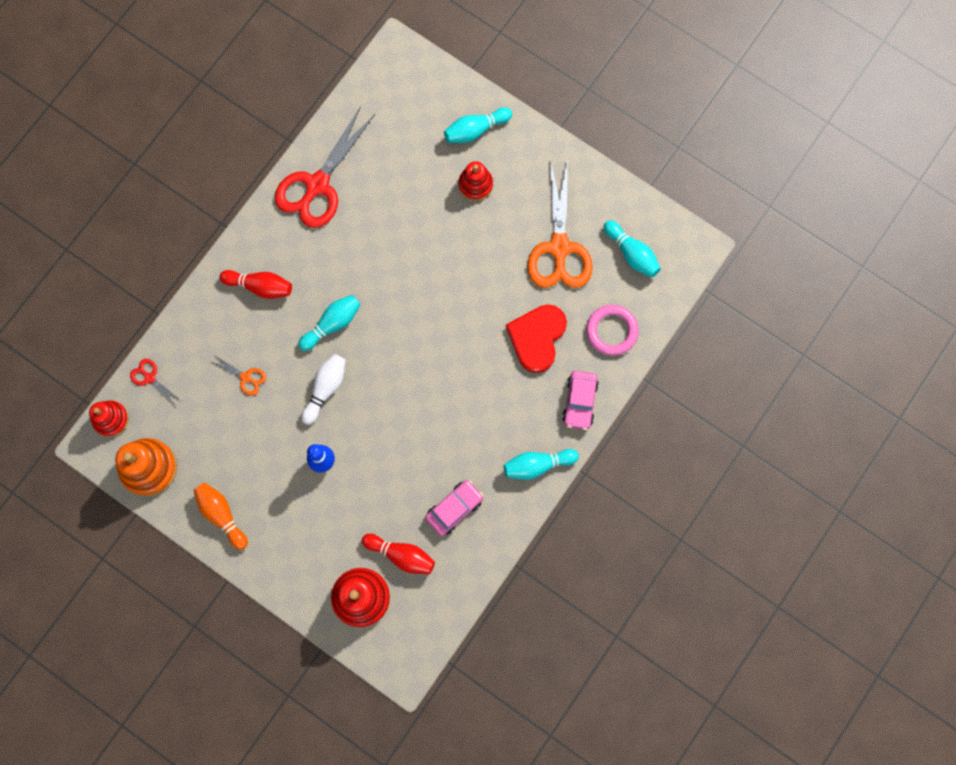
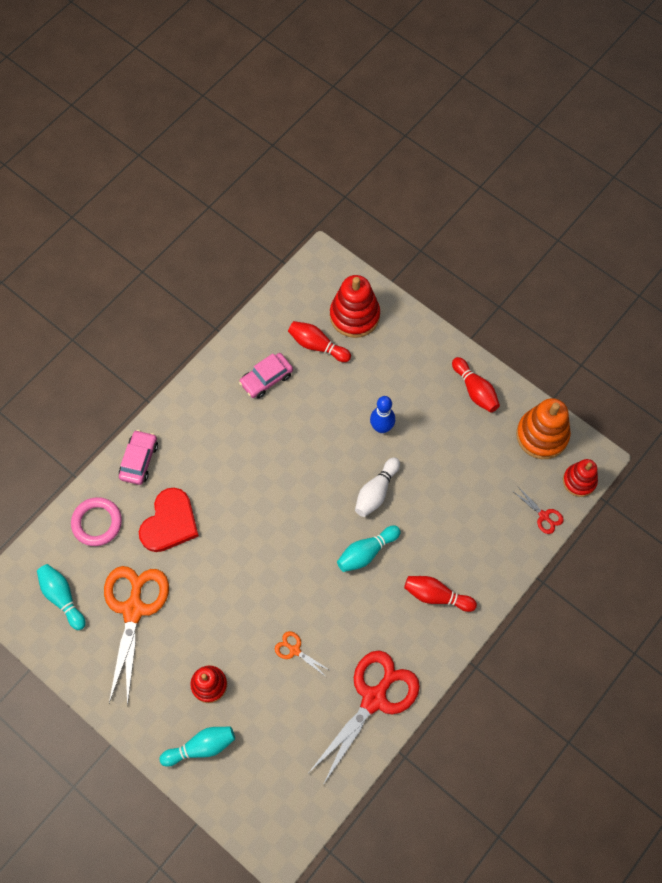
camera: 175 degrees left, 10 degrees down
orange bowling pin [194,482,248,550] -> red bowling pin [452,357,500,412]
orange scissors [210,354,266,396] -> orange scissors moved to [275,631,329,676]
turquoise bowling pin [504,449,579,480] -> none

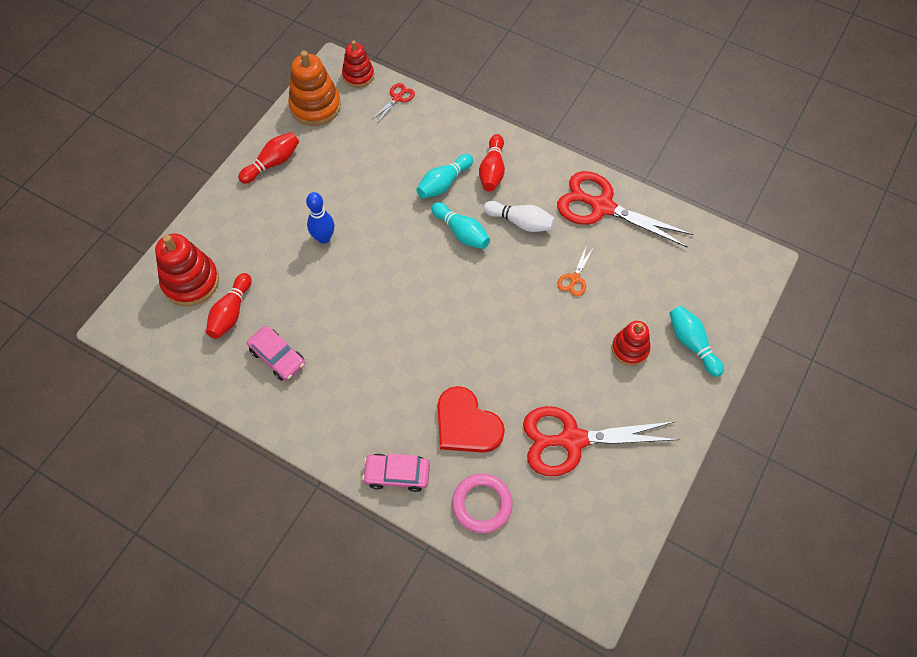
camera: 100 degrees left, 5 degrees down
turquoise bowling pin [37,564,86,630] -> turquoise bowling pin moved to [416,154,473,199]
orange scissors [104,566,169,706] -> red scissors [523,406,680,476]
red heart [139,488,199,552] -> red heart turned 150 degrees counterclockwise [437,386,505,453]
white bowling pin [355,458,400,517] -> white bowling pin moved to [484,201,555,232]

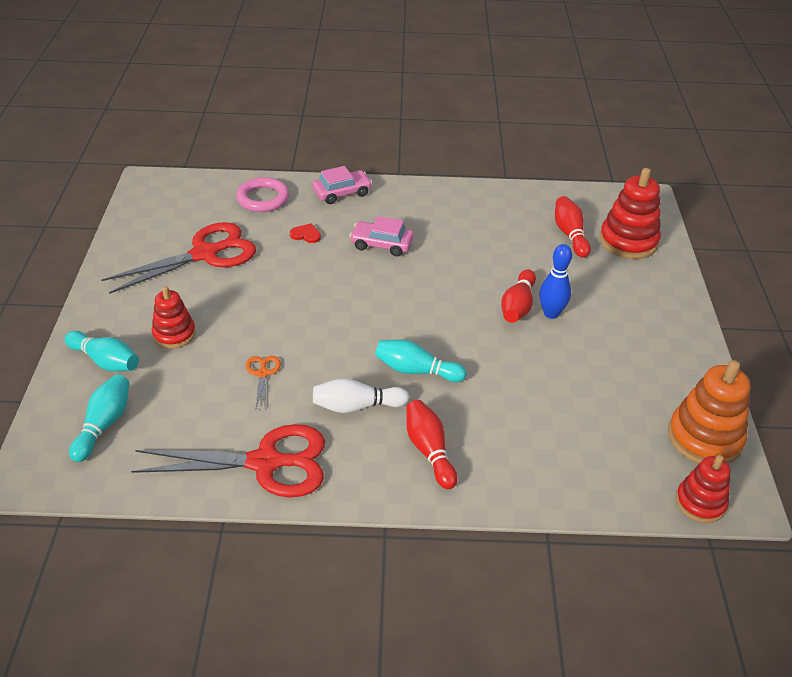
camera: 150 degrees right, 20 degrees down
red bowling pin [238,132,299,184] -> red bowling pin moved to [501,269,536,323]
pink car [247,326,305,381] -> pink car moved to [350,216,414,257]
red scissors [371,83,415,123] -> none
turquoise bowling pin [416,154,473,199] -> turquoise bowling pin moved to [69,375,129,462]
red heart [437,386,505,453] -> red heart [290,223,321,243], size x0.43

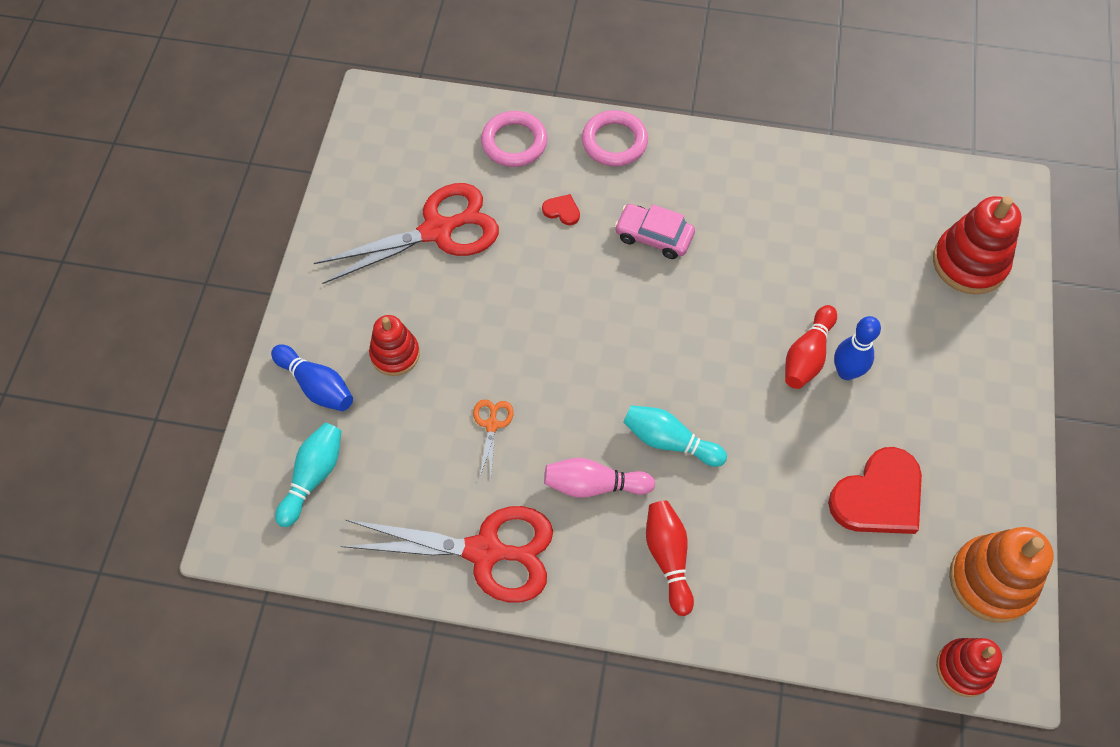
camera: 10 degrees right, 20 degrees up
turquoise bowling pin [65,331,139,372] -> blue bowling pin [271,344,353,411]
pink car [312,166,372,204] -> pink ring [582,110,648,166]
white bowling pin [313,378,409,413] -> pink bowling pin [544,458,655,498]
red bowling pin [555,196,591,258] -> none
none -> red heart [828,447,922,534]

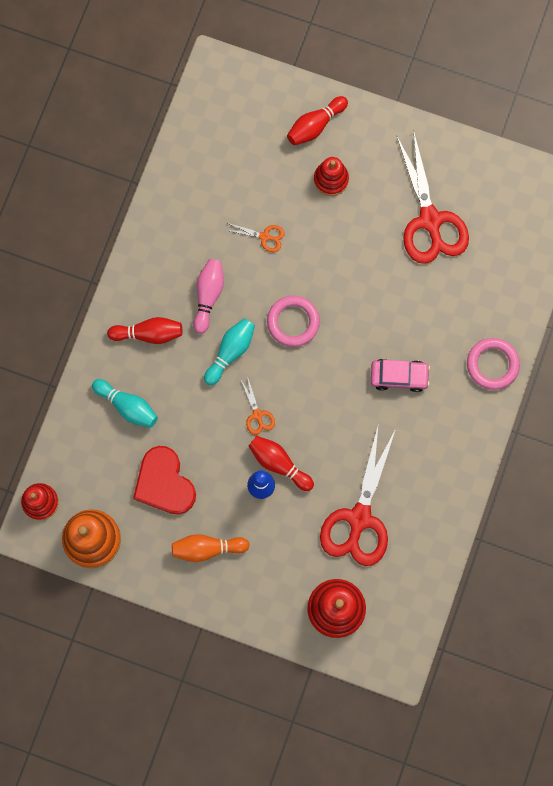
camera: 100 degrees right, 15 degrees up
blue bowling pin [271,344,353,411] -> red bowling pin [287,96,348,145]
turquoise bowling pin [275,423,342,527] -> turquoise bowling pin moved to [92,379,158,428]
red scissors [341,506,553,603] -> red scissors moved to [320,427,396,566]
pink ring [481,111,548,167] -> pink ring moved to [267,296,320,347]
red heart [542,194,580,225] -> none
pink car [615,204,695,259] -> pink car turned 60 degrees clockwise [371,359,430,392]
none -> orange bowling pin [172,534,250,562]
none -> orange scissors [241,376,275,435]

